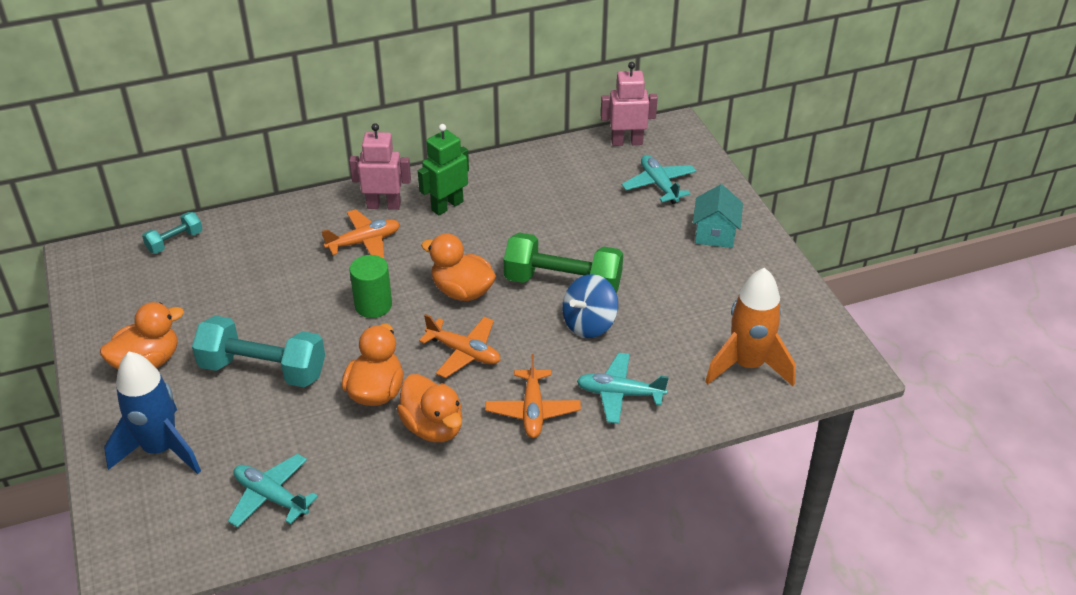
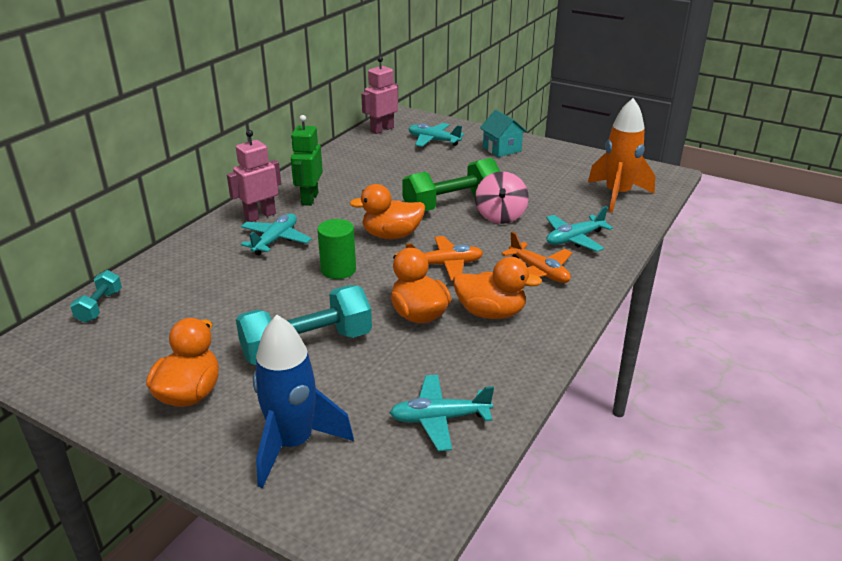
camera: 40 degrees left, 10 degrees down
orange plane [322,209,400,259] -> turquoise plane [241,213,312,255]
blue spinning top [562,274,618,338] -> pink spinning top [475,171,529,224]

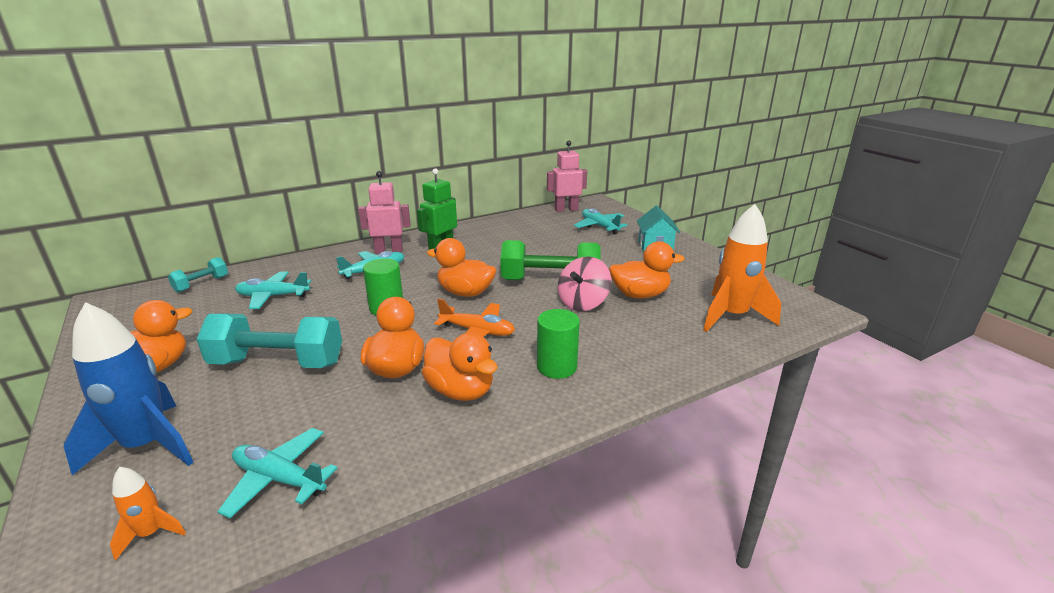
camera: 30 degrees right, 5 degrees down
orange plane [501,231,572,283] -> green cylinder [537,309,580,379]
turquoise plane [546,206,613,252] -> turquoise plane moved to [235,272,311,309]
none -> orange rocket [110,467,186,561]
none -> orange duck [609,241,685,298]

